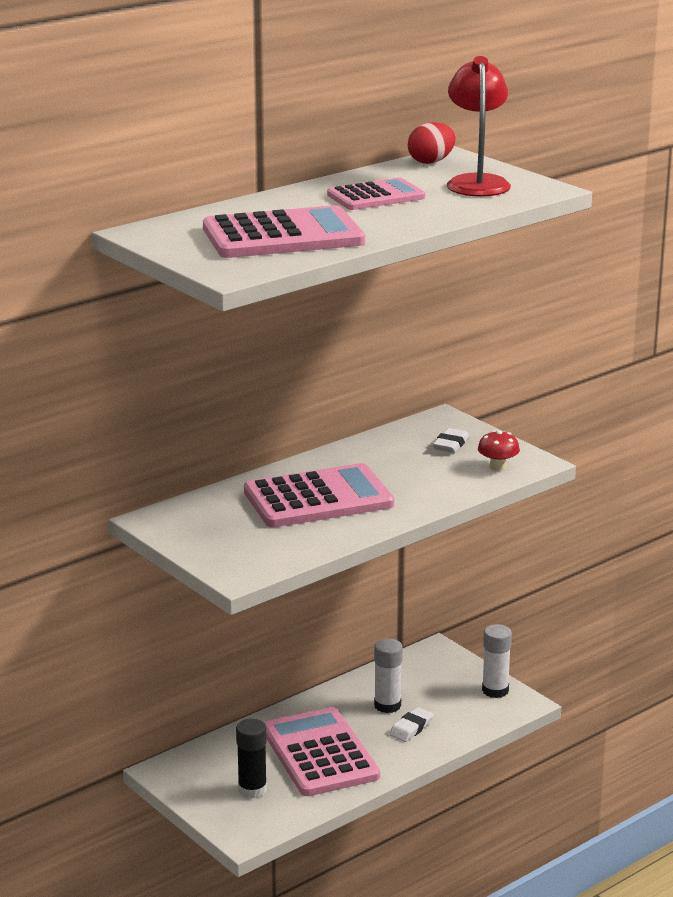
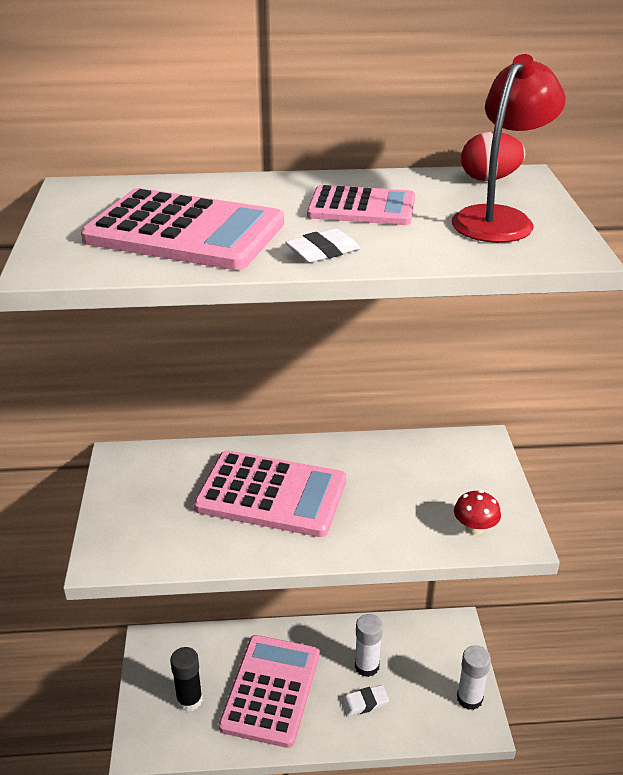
camera: 35 degrees right, 10 degrees up
white eraser [433,428,469,453] -> white eraser moved to [285,228,360,263]

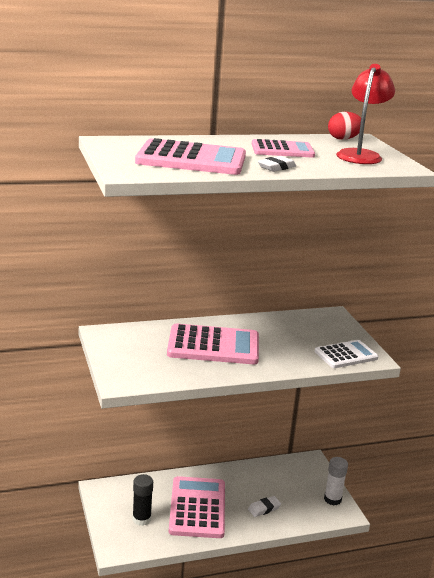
camera: 15 degrees left, 10 degrees down
white glue stick [355,614,383,677] -> none
red mushroom [454,490,501,535] -> white calculator [315,340,378,368]

